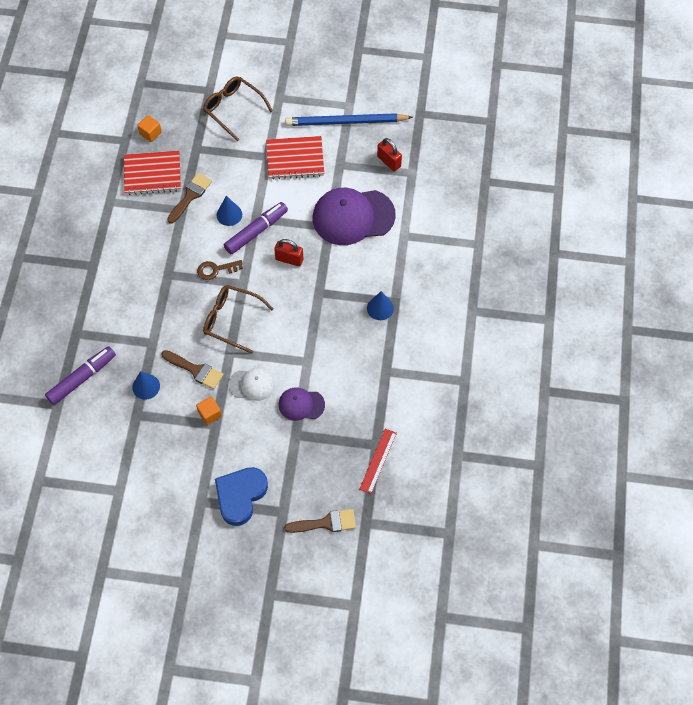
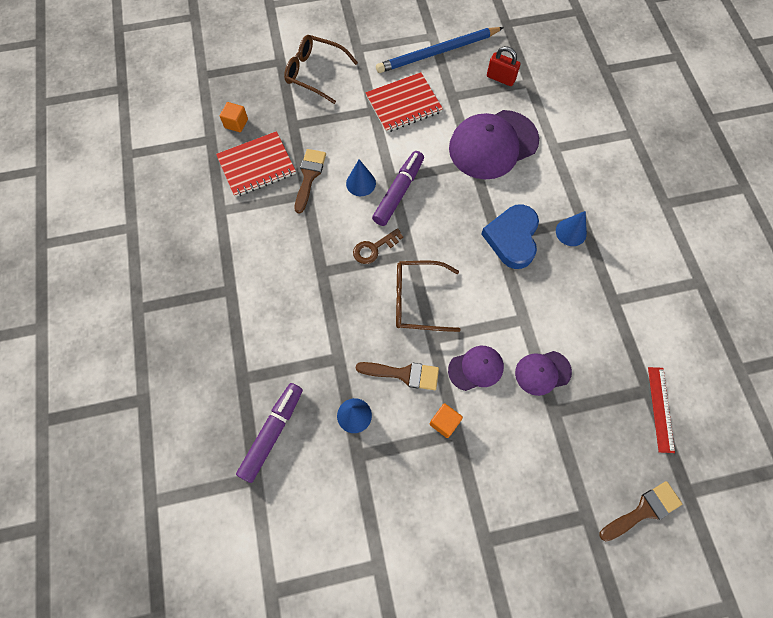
camera: 20 degrees left, 5 degrees up
blue heart [215,467,268,526] -> blue heart moved to [481,204,539,269]
white cap [228,368,275,401] -> purple cap [448,346,504,391]
red padlock [274,239,303,267] -> none

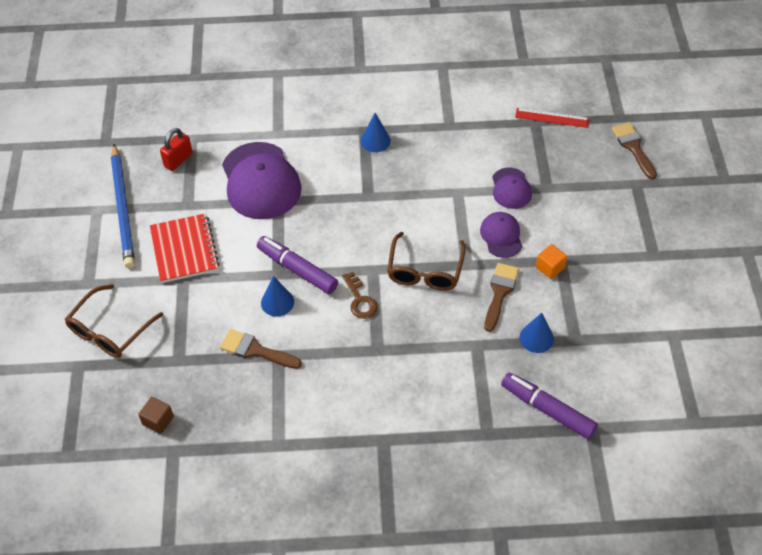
camera: 80 degrees left, 15 degrees down
red notebook [216,131,296,197] -> none
orange cube [220,102,248,132] -> brown cube [138,397,174,434]
blue heart [481,204,539,269] -> none

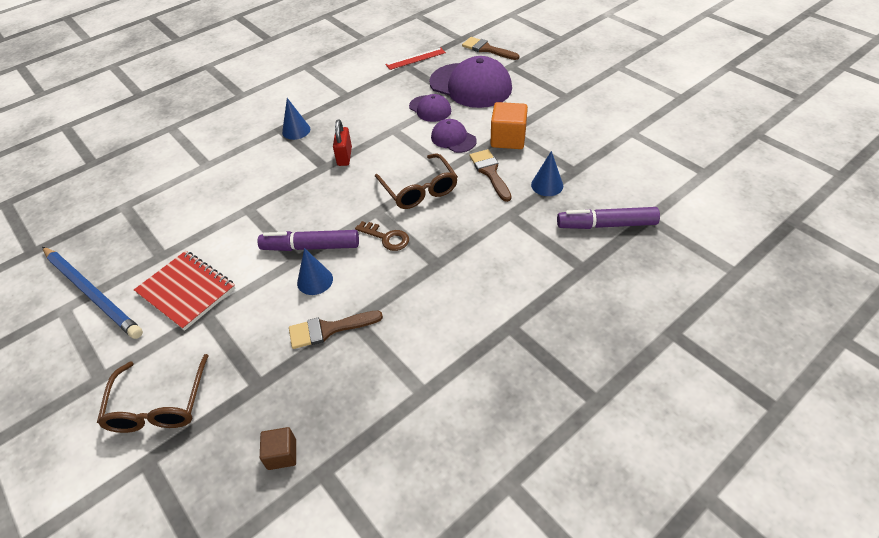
camera: 35 degrees left, 5 degrees down
red padlock [160,128,193,171] -> red padlock moved to [333,119,352,166]
purple cap [222,142,302,219] -> purple cap moved to [429,56,512,108]
orange cube [536,244,567,279] -> orange cube [491,102,528,149], size x1.68

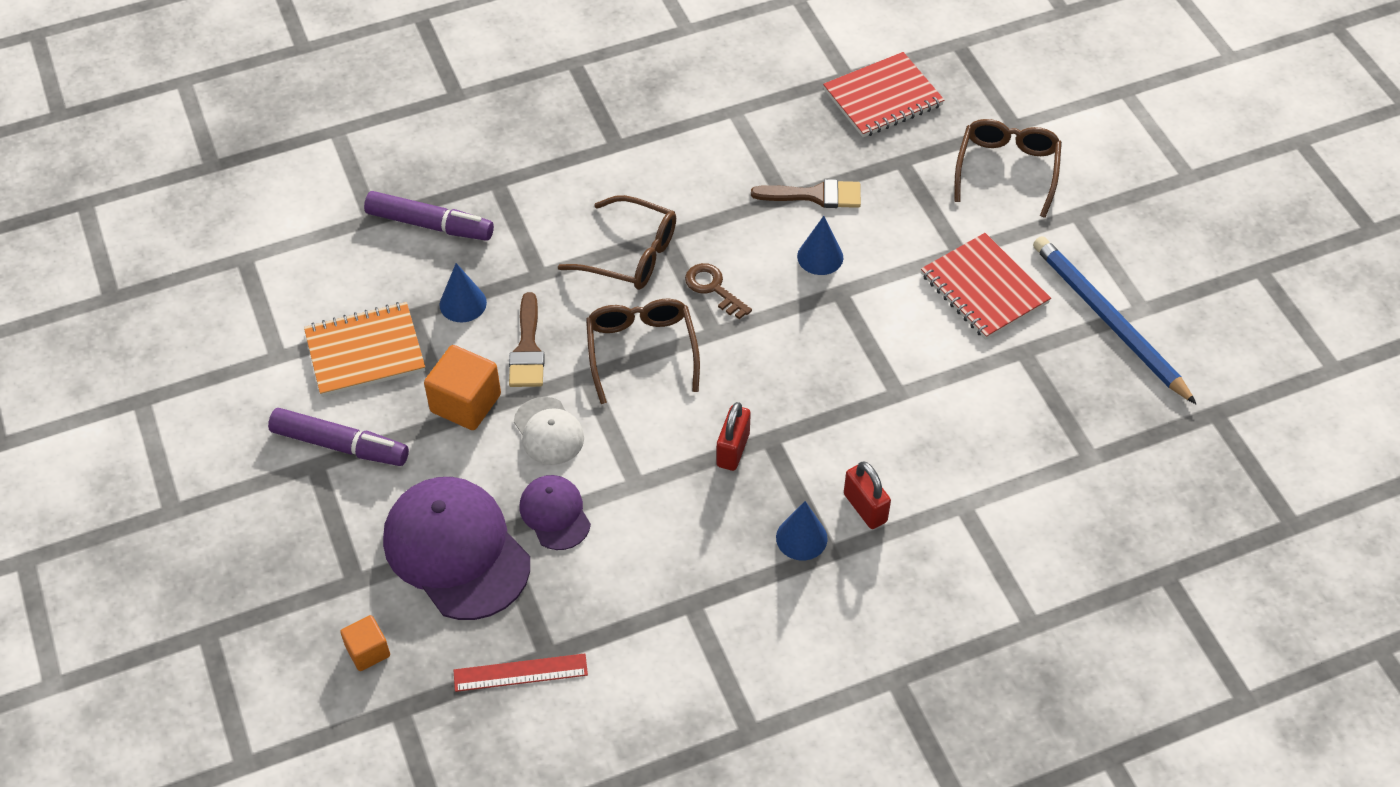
camera: 165 degrees left, 5 degrees up
purple marker [258,230,359,251] -> purple marker moved to [268,408,409,466]
brown cube [260,427,296,470] -> red notebook [823,52,944,137]
purple cap [431,119,477,153] -> white cap [514,397,584,465]
brown brush [462,37,519,60] -> orange cube [340,615,390,671]
none -> orange notebook [304,302,425,397]
none -> brown glasses [558,195,676,290]
none -> red padlock [844,461,891,529]

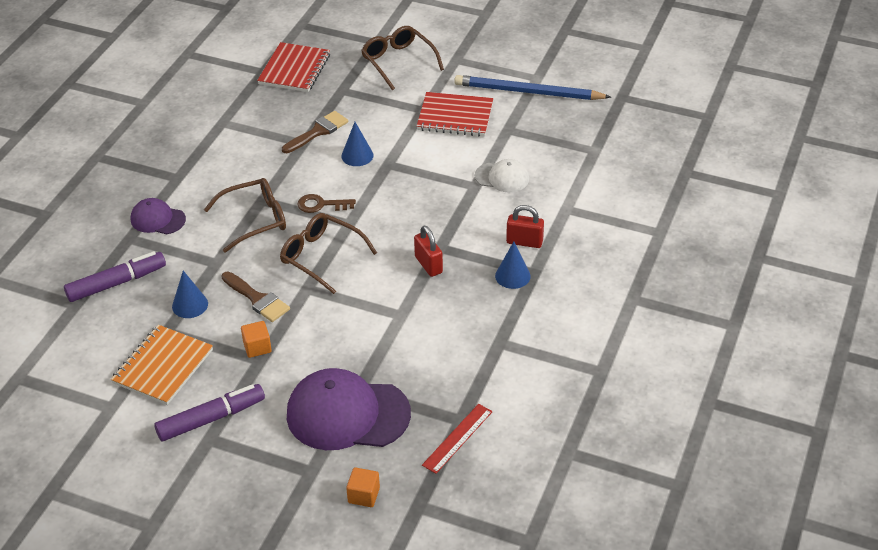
camera: 45 degrees left, 10 degrees down
orange cube [424,345,501,430] -> orange cube [241,321,272,358], size x0.60
white cap [514,397,584,465] -> white cap moved to [475,159,529,192]
purple cap [520,475,591,550] -> purple cap moved to [131,198,186,234]

